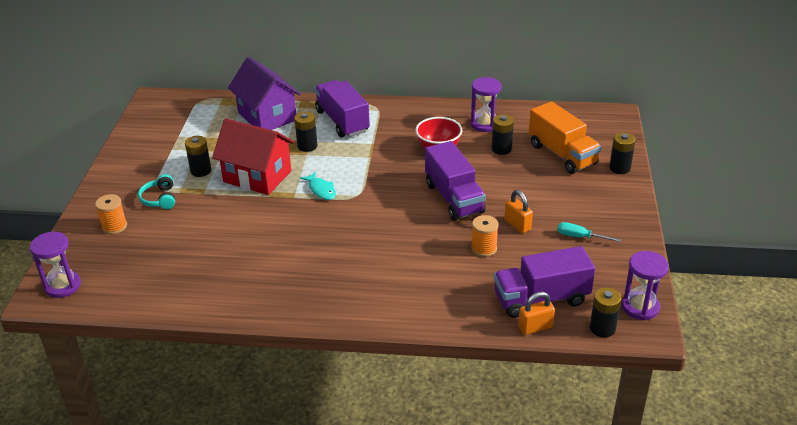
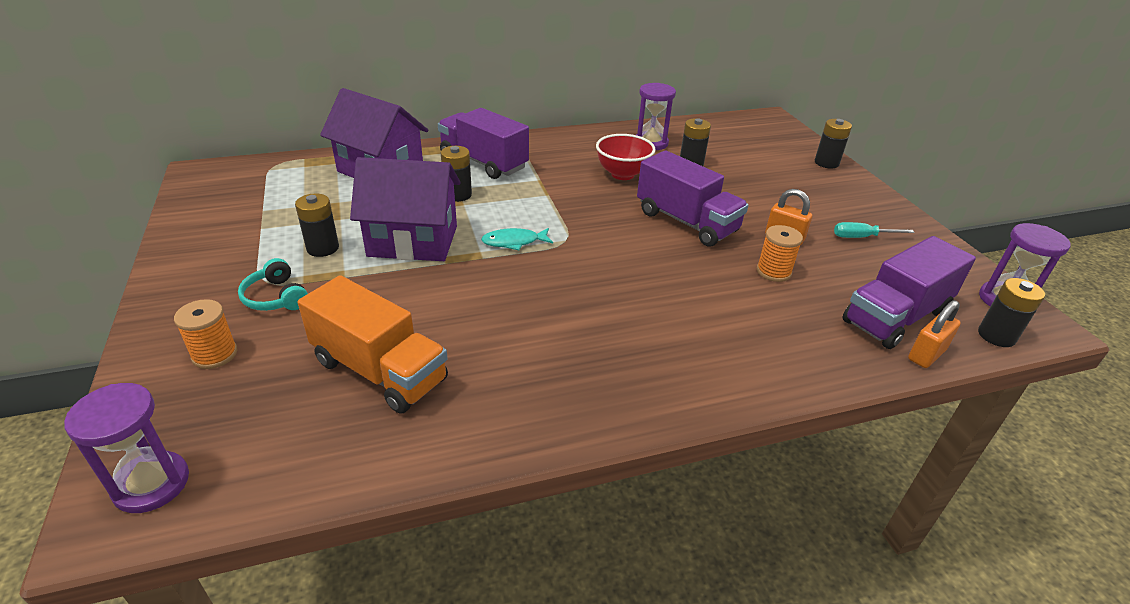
camera: 25 degrees left, 0 degrees up
red house [212,118,295,195] -> purple house [350,157,461,261]
turquoise fish [300,172,336,200] -> turquoise fish turned 135 degrees clockwise [481,228,553,250]
orange truck [529,101,601,174] -> orange truck moved to [298,275,448,413]

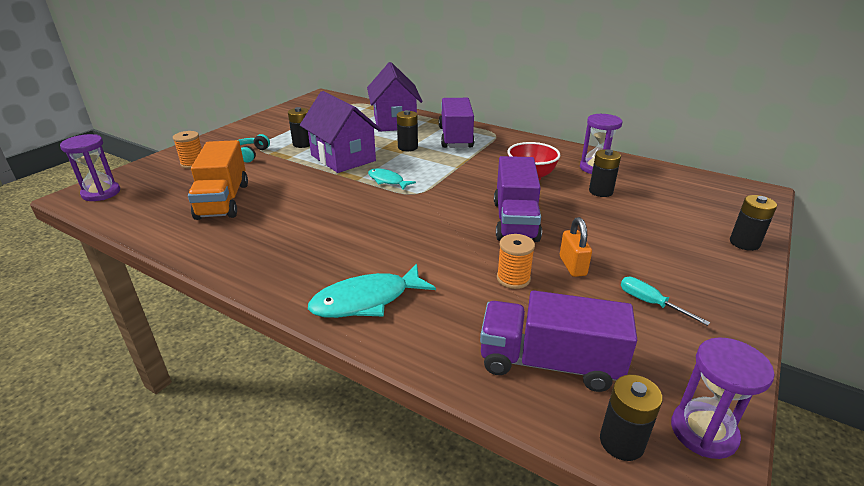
camera: 50 degrees right, 5 degrees down
orange padlock [908,300,961,368] -> none
none -> turquoise fish [308,263,436,318]

